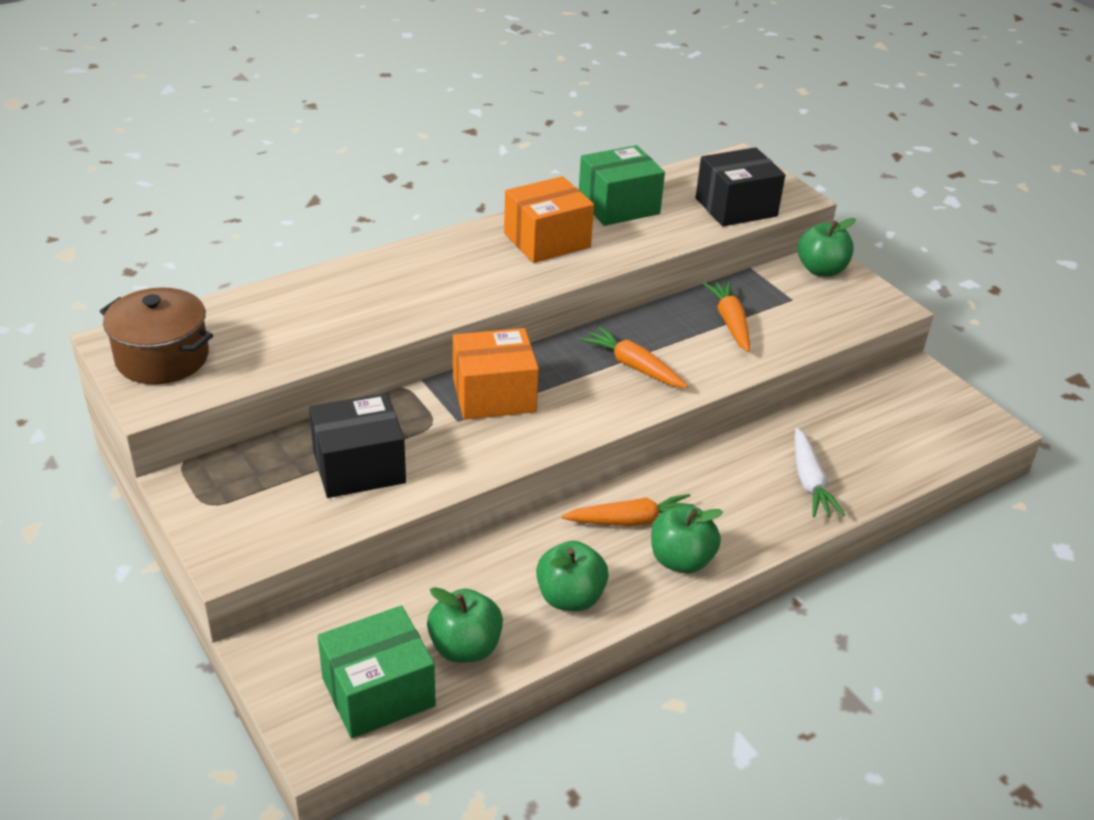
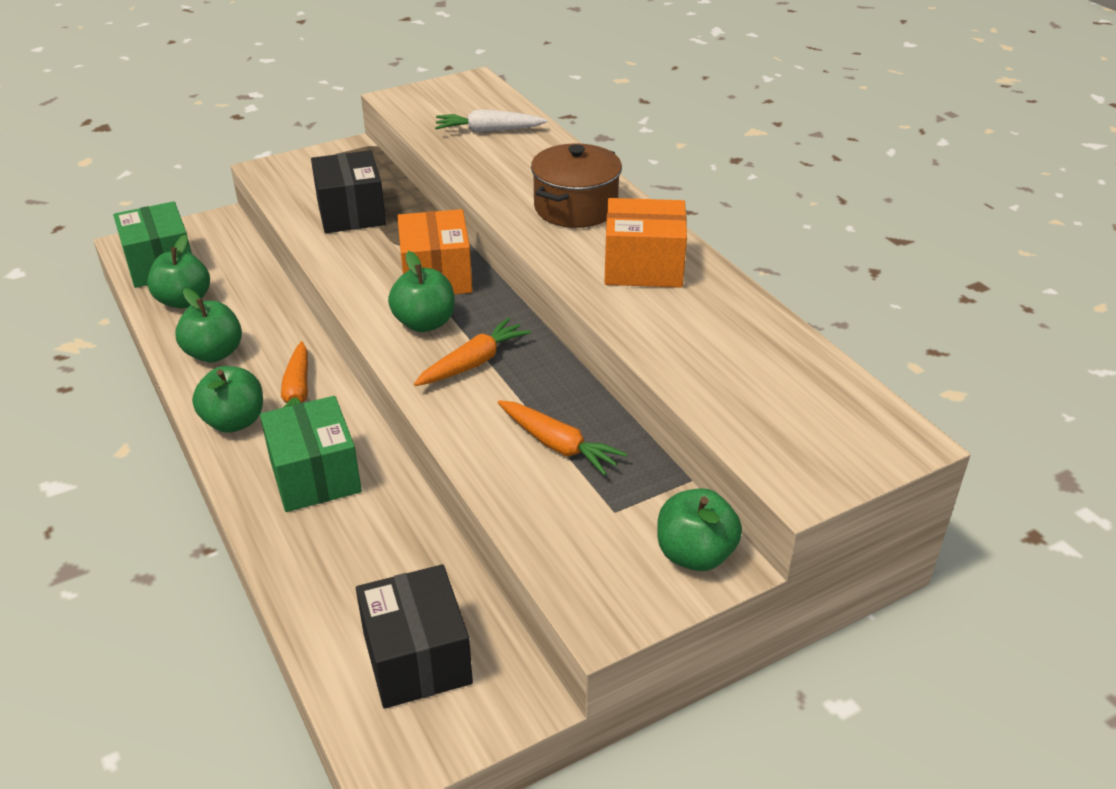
camera: 95 degrees right, 0 degrees up
brown pot [100,287,213,384] -> brown pot moved to [531,143,622,228]
orange box [504,176,594,263] -> orange box turned 60 degrees counterclockwise [604,198,687,288]
green box [579,145,665,226] -> green box moved to [260,396,362,512]
black box [696,147,785,226] -> black box moved to [356,564,473,709]
orange carrot [703,281,750,352] -> orange carrot turned 45 degrees clockwise [498,400,627,476]
white carrot [795,428,845,517] -> white carrot moved to [435,110,548,133]
none -> green apple [388,251,455,332]

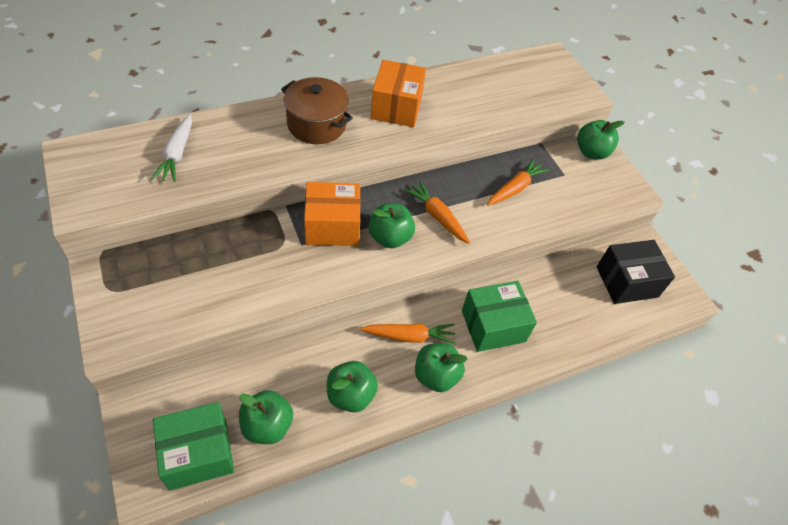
camera: 90 degrees left, 15 degrees up
black box [311,150,386,233] -> none

